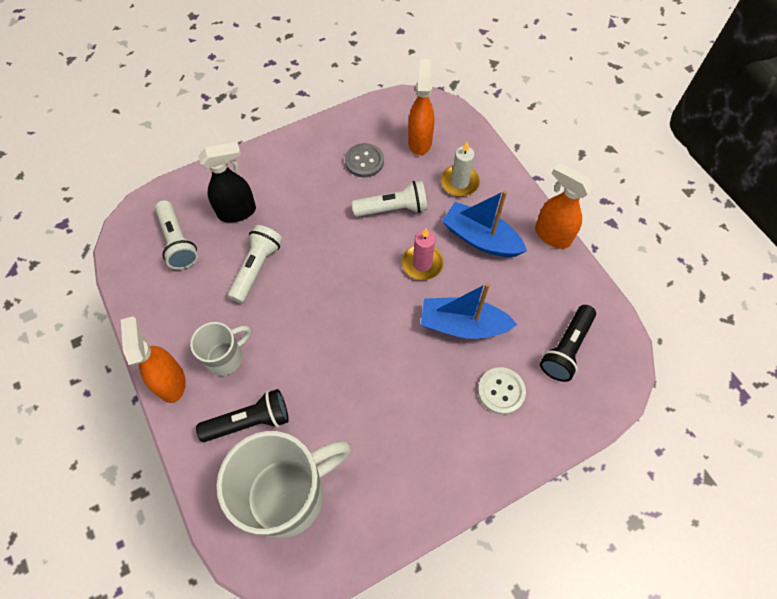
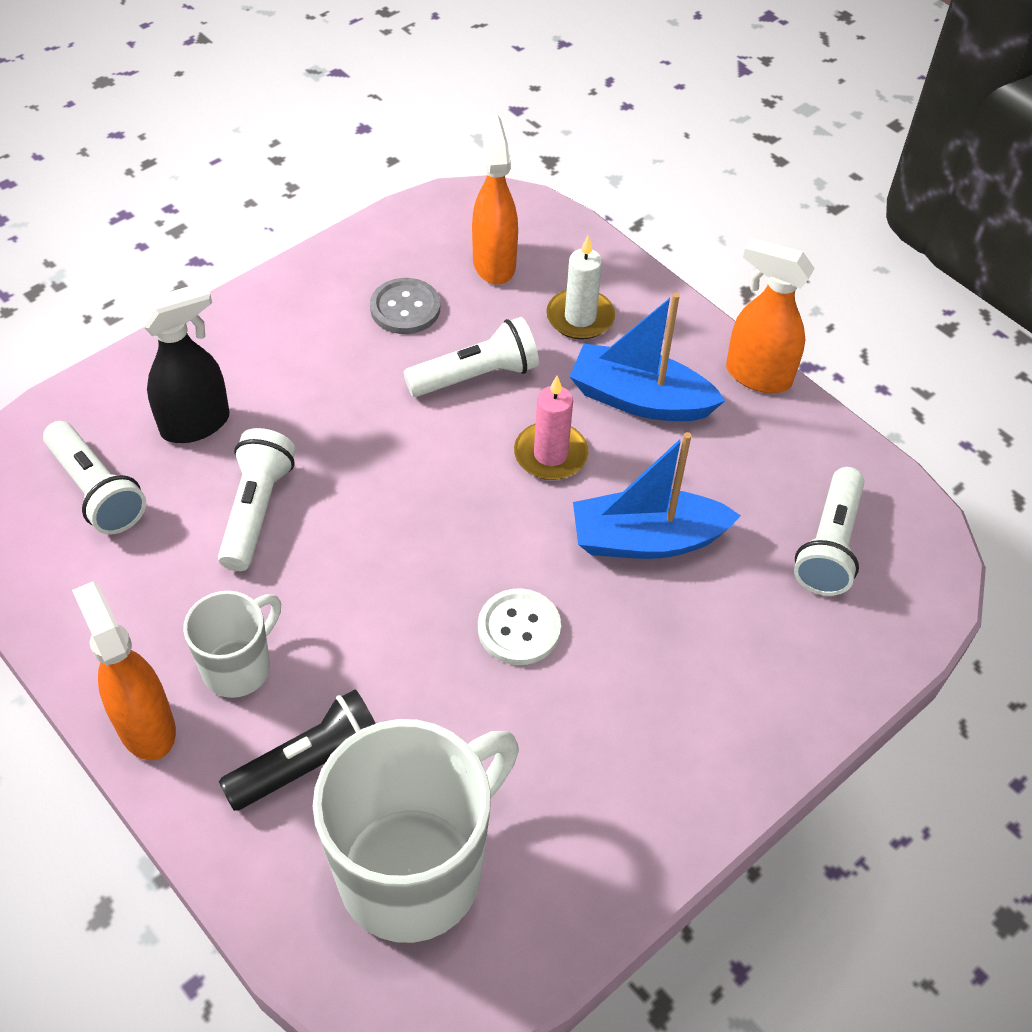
camera: 15 degrees left, 10 degrees down
white button [478,367,526,415] -> white button moved to [478,588,561,665]
black flashlight [540,305,596,382] -> white flashlight [794,467,865,596]

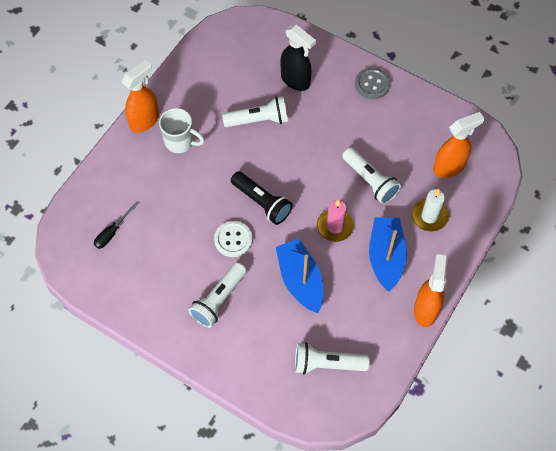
camera: 75 degrees right, 10 degrees up
white flashlight [43,421,146,535] -> white flashlight moved to [188,262,247,328]
black flashlight [219,689,376,811] -> black flashlight moved to [231,171,293,225]
white mug [312,719,519,943] -> black screwdriver [94,205,136,249]
grey button [370,278,440,334] -> grey button moved to [355,68,390,99]

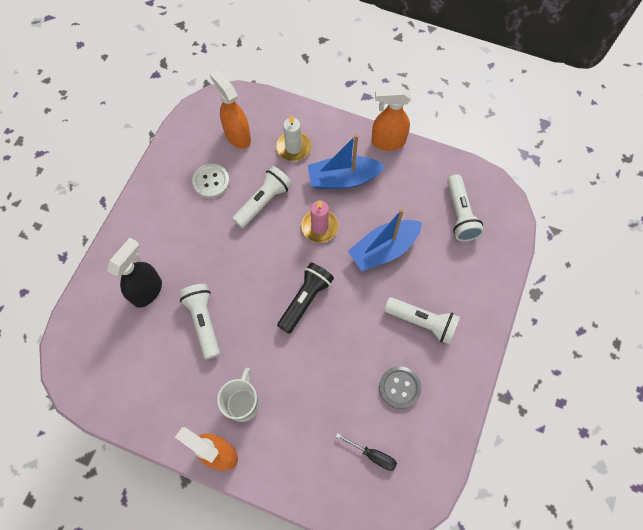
camera: 100 degrees left, 5 degrees up
white button [214,221,252,257] -> white button moved to [192,164,230,198]
grey button [355,68,390,99] -> grey button moved to [379,366,421,409]

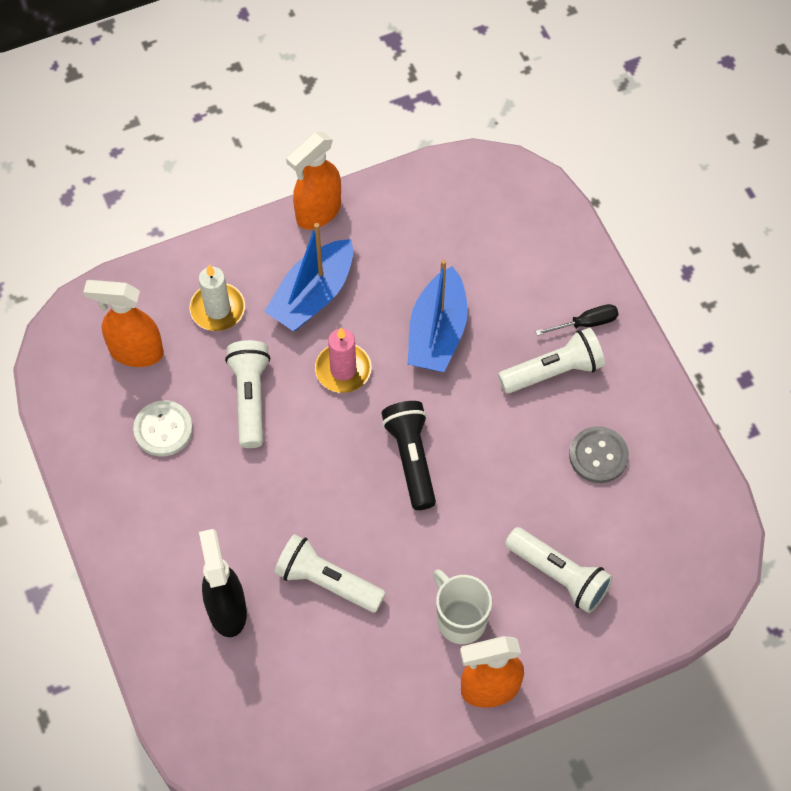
camera: 45 degrees left, 5 degrees down
black screwdriver [336,433,397,471] -> black screwdriver moved to [535,304,618,336]
white flashlight [447,174,484,241] -> white flashlight moved to [505,527,613,613]

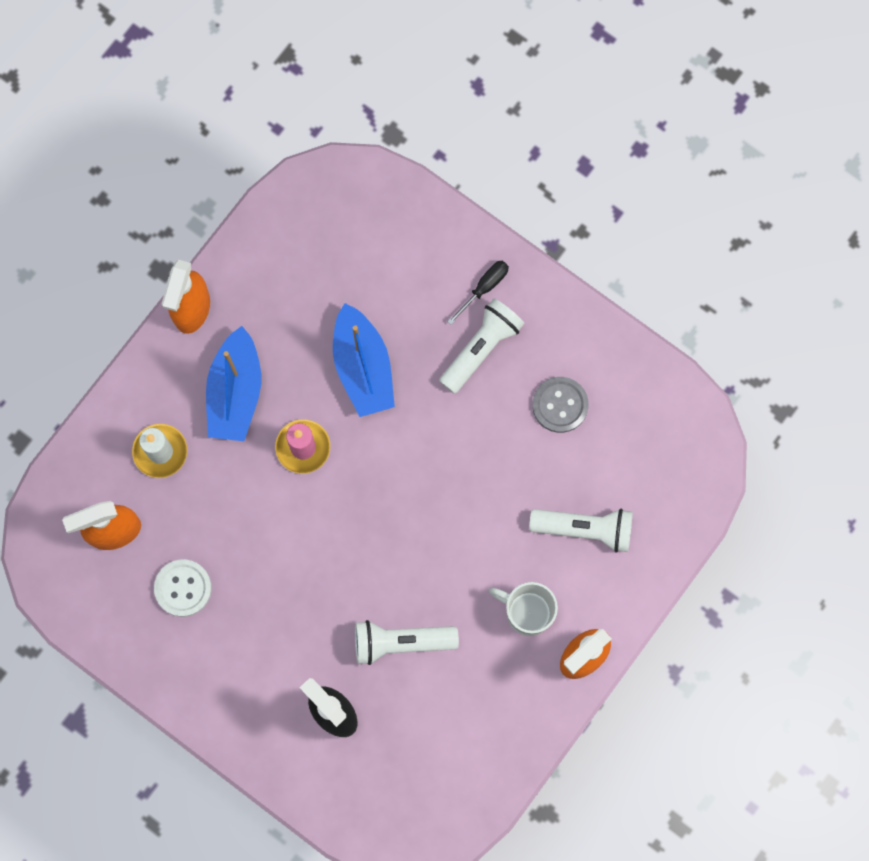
camera: 30 degrees left, 15 degrees up
white flashlight [225,340,270,448] -> none
black flashlight [381,401,436,510] -> none

